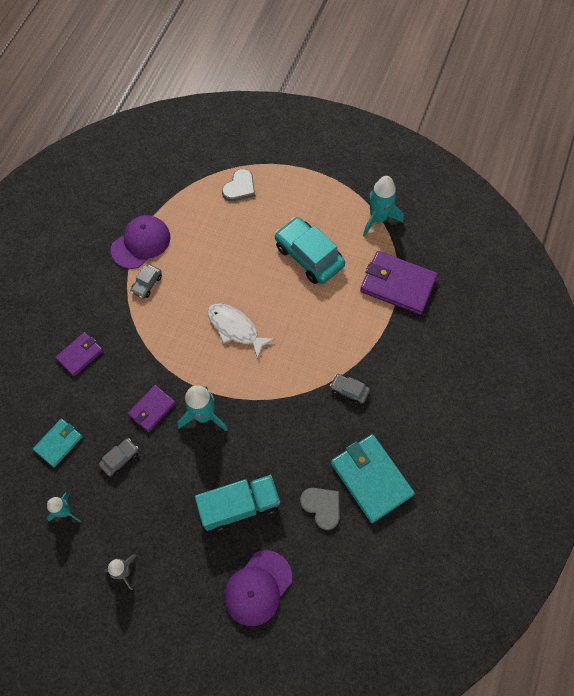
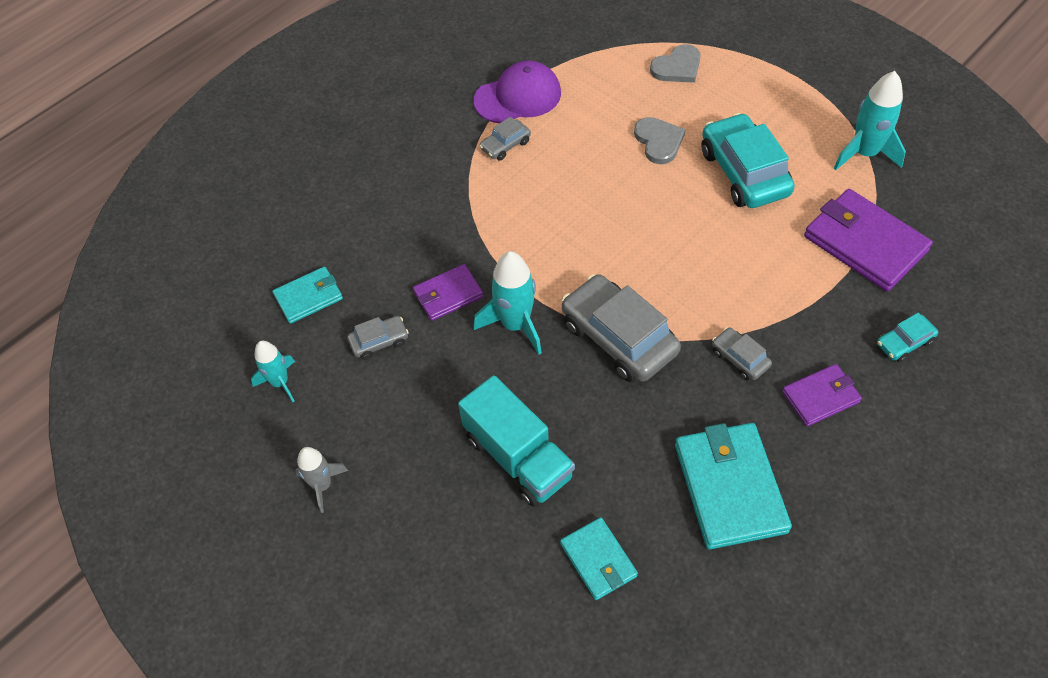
camera: 25 degrees right, 10 degrees down
purple wallet [55,332,103,376] -> purple wallet moved to [782,364,862,426]
turquoise truck [195,475,280,532] -> turquoise truck turned 45 degrees clockwise [458,375,575,507]
white fish [208,303,275,359] -> none
purple cap [224,550,292,626] -> none
grey heart [300,488,340,530] -> grey heart moved to [634,117,686,164]
none -> turquoise wallet [560,517,638,600]
none -> grey car [562,274,681,382]
none -> turquoise car [877,313,938,362]

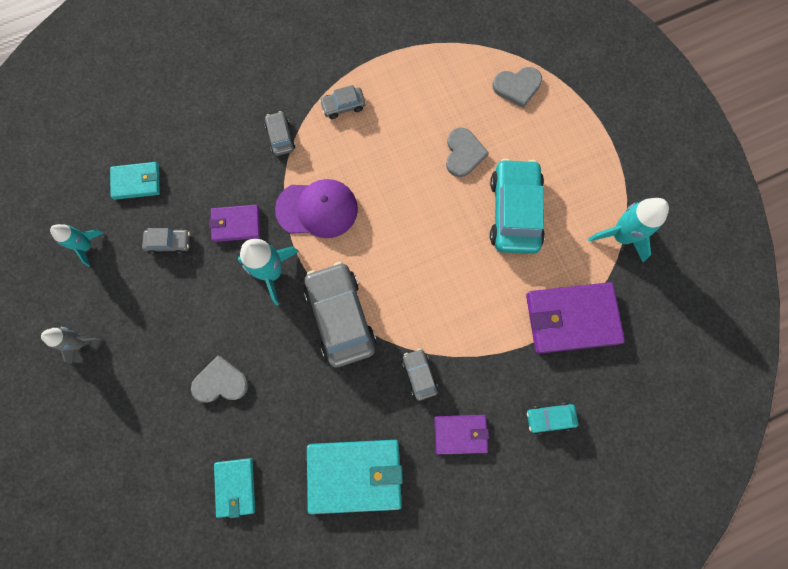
camera: 20 degrees right, 20 degrees up
turquoise truck [458,375,575,507] -> grey heart [191,355,249,403]
purple cap [474,60,561,123] -> purple cap moved to [275,179,358,238]
turquoise wallet [675,423,792,549] -> turquoise wallet turned 75 degrees clockwise [307,440,403,514]
purple wallet [804,189,933,292] -> purple wallet turned 75 degrees counterclockwise [526,282,625,354]
none -> grey car [264,111,295,156]

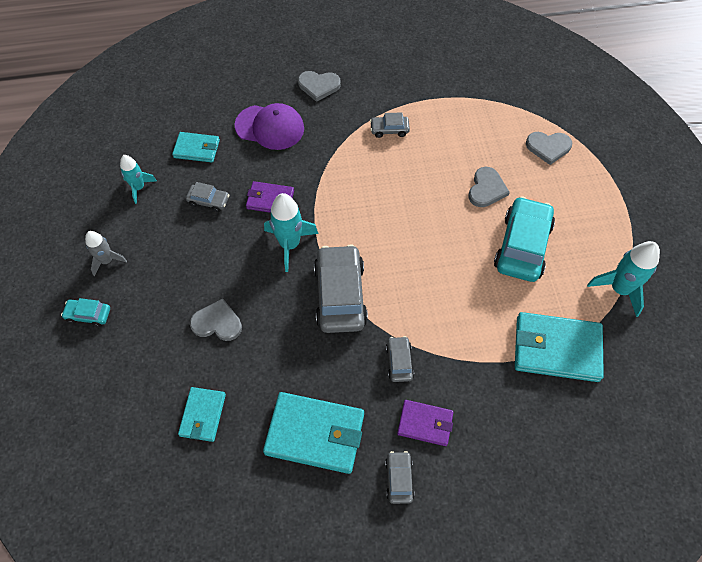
camera: 15 degrees right, 15 degrees down
grey car [264,111,295,156] -> grey car moved to [385,451,415,504]
purple cap [275,179,358,238] -> purple cap moved to [235,103,304,150]
purple wallet [526,282,625,354] -> turquoise wallet [515,312,604,382]
turquoise car [527,403,578,434] -> turquoise car moved to [61,298,110,327]
none -> grey heart [298,71,341,102]

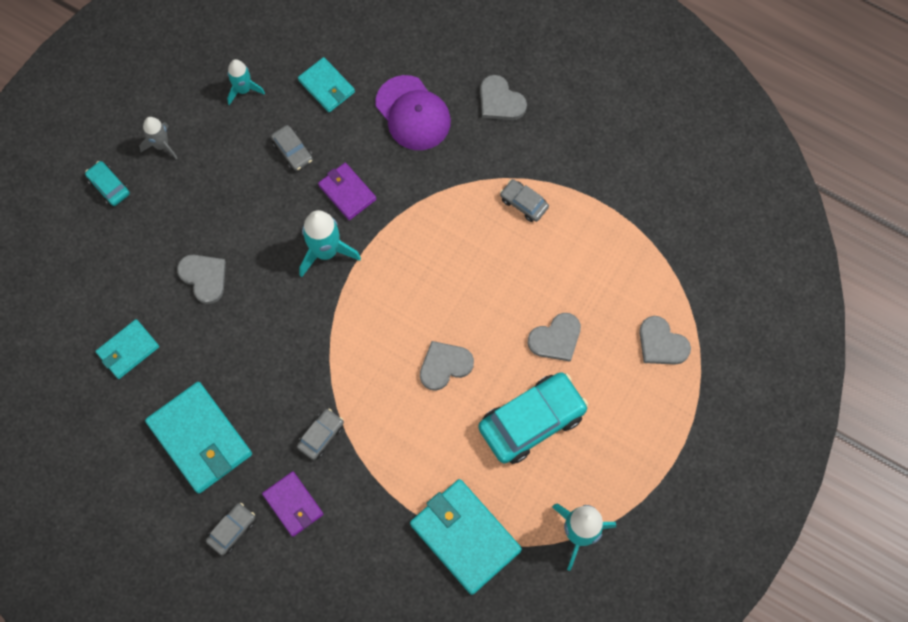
camera: 40 degrees right, 10 degrees up
grey car [314,244,368,333] -> none
none -> grey heart [420,341,474,391]

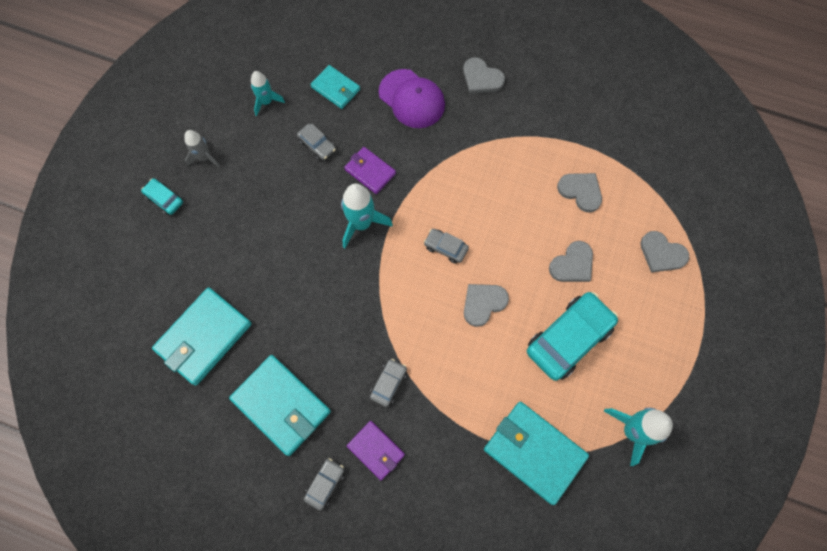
camera: 10 degrees left, 0 degrees up
turquoise wallet [96,319,159,379] -> turquoise wallet [152,287,252,386], size x1.75
grey heart [177,255,226,304] -> grey heart moved to [557,173,602,213]
grey car [500,179,549,222] -> grey car moved to [424,229,469,264]

